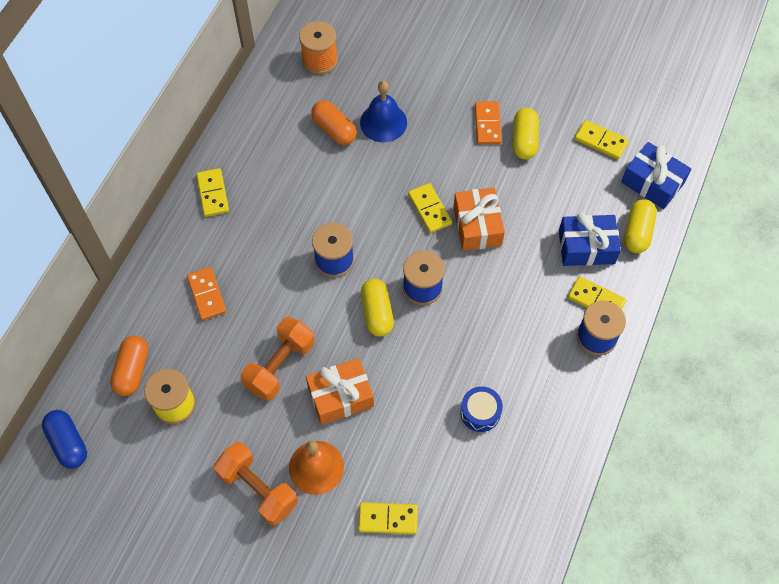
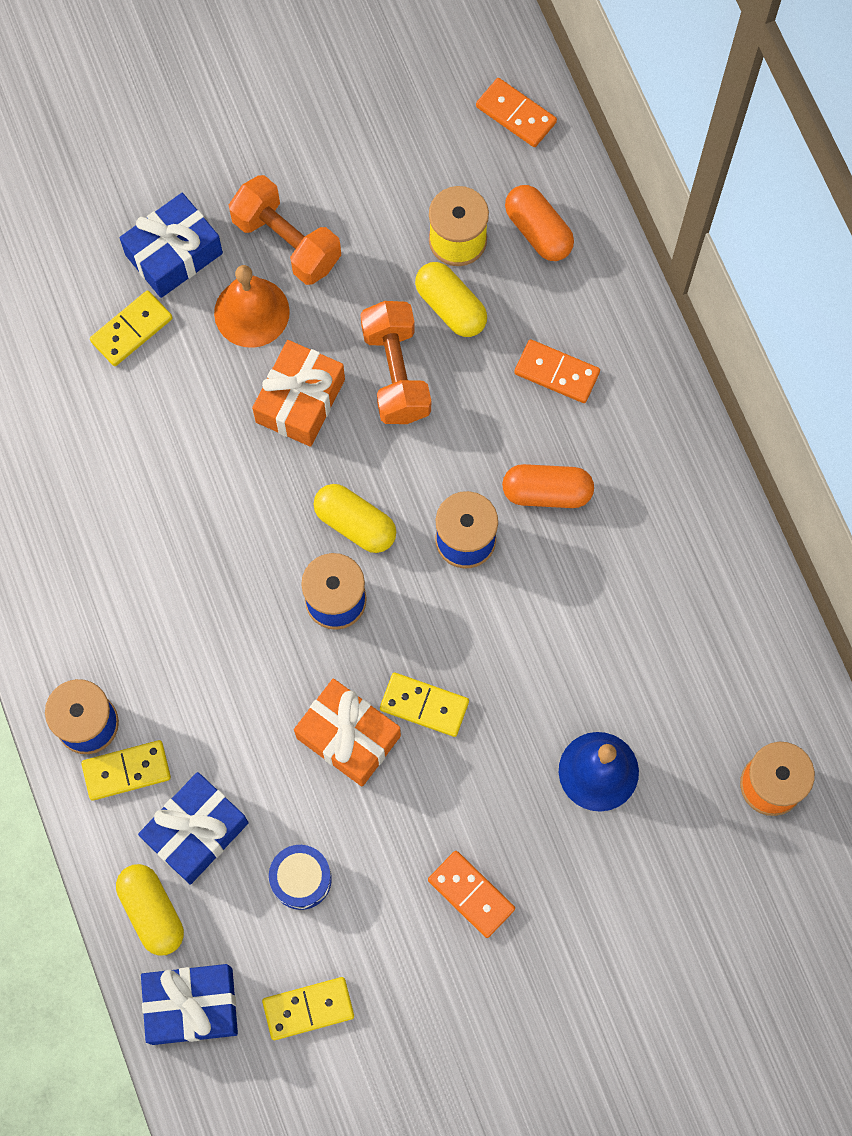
camera: 135 degrees right, 10 degrees up
blue capsule [42,410,87,469] -> orange domino [476,78,557,147]
yellow domino [196,168,229,217] -> none
orange dumbbell [214,442,298,526] -> orange dumbbell turned 45 degrees clockwise [229,175,341,285]
orange capsule [311,100,357,145] -> orange capsule moved to [502,464,594,508]
blue drum [460,386,503,432] -> blue drum moved to [269,845,332,910]
yellow capsule [513,108,539,159] -> yellow capsule moved to [415,262,487,337]
none -> blue gift [120,193,223,298]

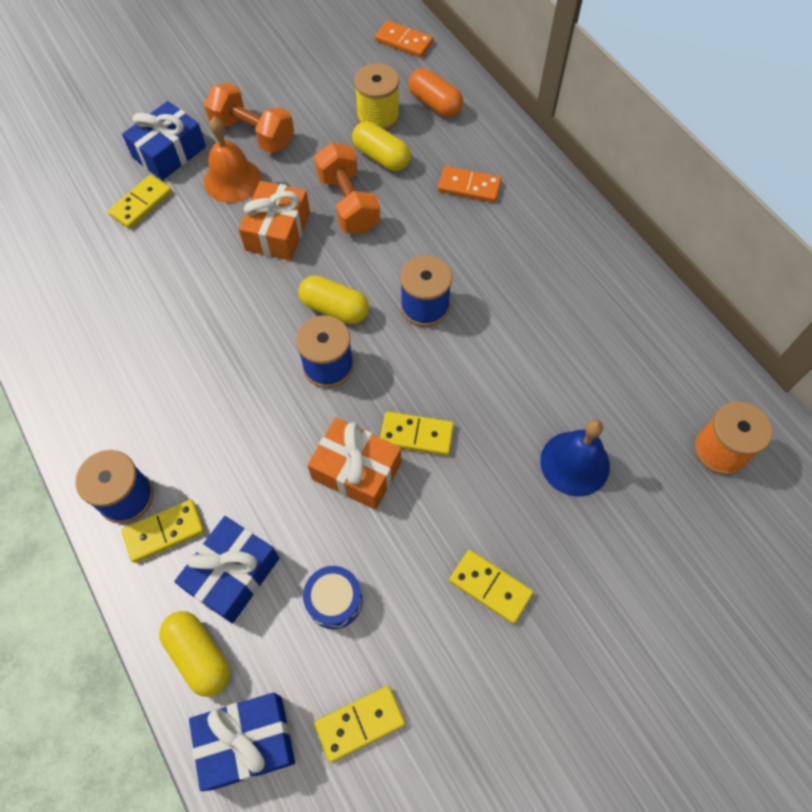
camera: 10 degrees left, 10 degrees down
orange domino [428,851,515,938] -> yellow domino [449,550,533,624]
orange capsule [502,464,594,508] -> none

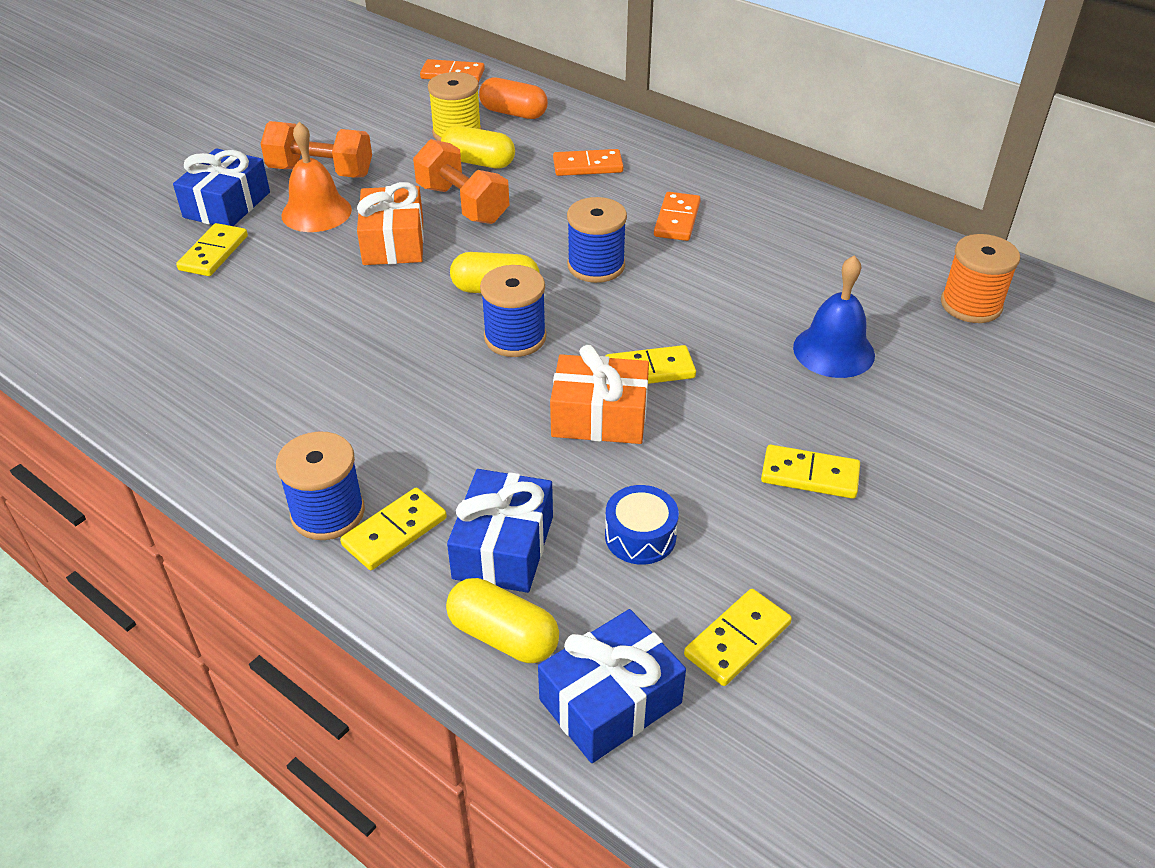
camera: 20 degrees left, 20 degrees down
none -> orange domino [654,192,701,241]

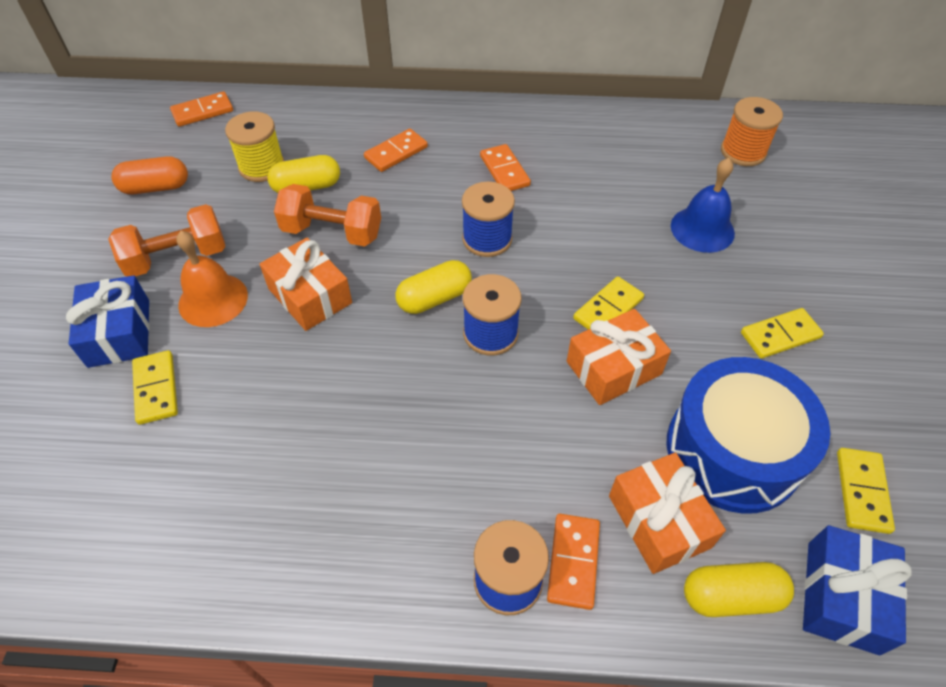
camera: 35 degrees left, 10 degrees up
yellow domino [340,487,447,570] -> orange domino [547,514,600,610]
blue gift [447,469,553,593] -> orange gift [609,453,726,574]
orange capsule [479,77,548,119] -> orange capsule moved to [111,156,188,194]
blue drum [605,485,679,565] -> blue drum [667,357,830,514], size x2.25

